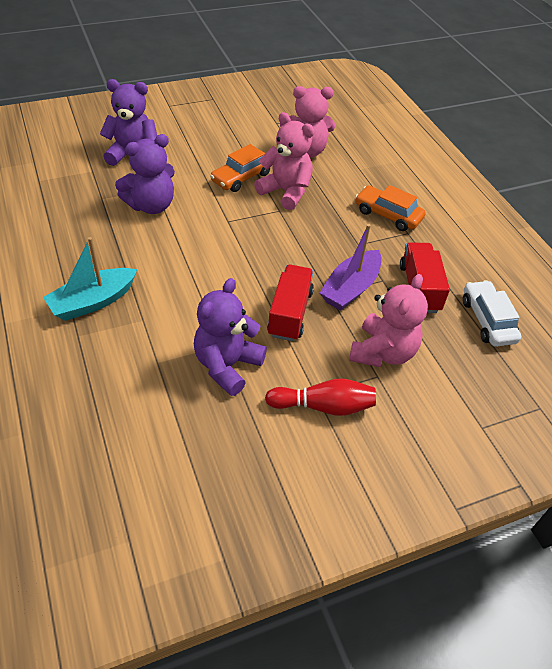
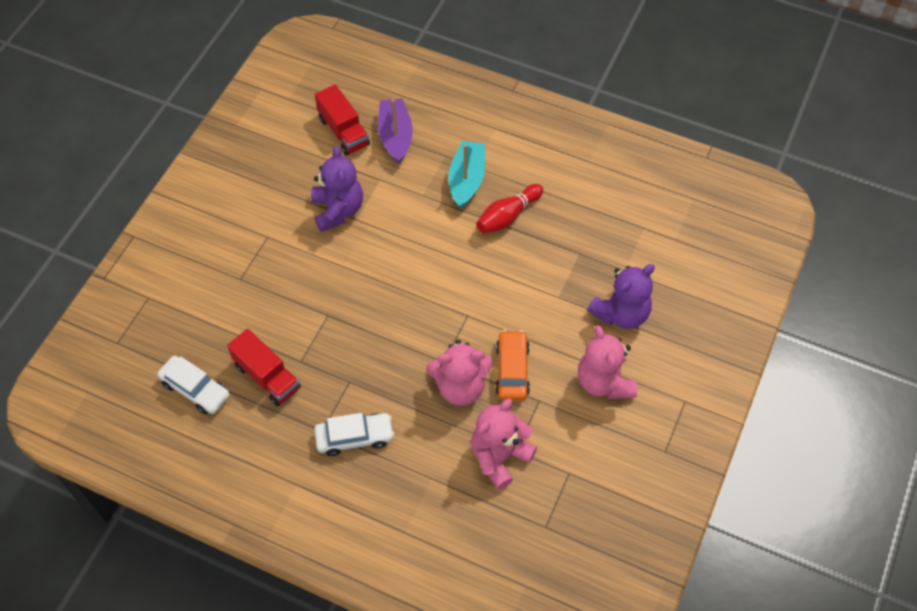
camera: 140 degrees right, 10 degrees up
purple teddy bear [115,134,175,214] -> none
red bowling pin [265,378,376,416] -> red bowling pin moved to [476,184,543,234]
red truck [267,264,314,341] -> red truck moved to [315,85,370,156]
purple boat [320,224,382,311] -> purple boat moved to [378,98,413,164]
pink teddy bear [349,274,428,367] -> pink teddy bear moved to [578,325,637,399]
orange car [355,185,426,231] -> white car [314,413,394,456]

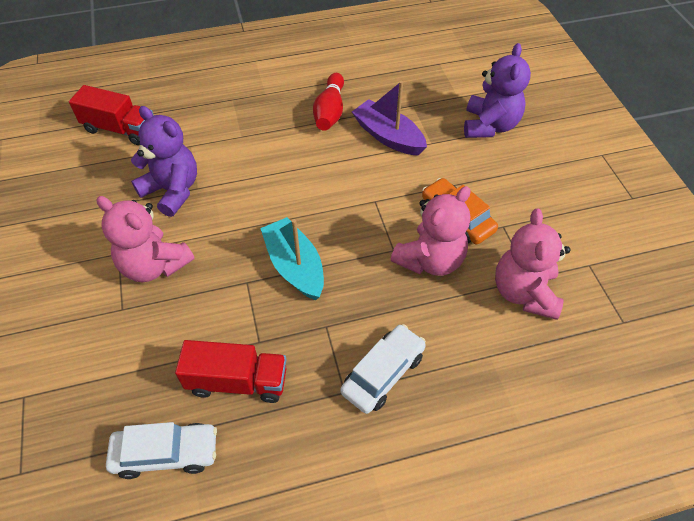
camera: 40 degrees left, 5 degrees down
purple boat [378,98,413,164] -> purple boat moved to [352,81,427,156]
turquoise boat [448,141,485,209] -> turquoise boat moved to [260,217,324,300]
pink teddy bear [578,325,637,399] -> pink teddy bear moved to [96,196,194,282]

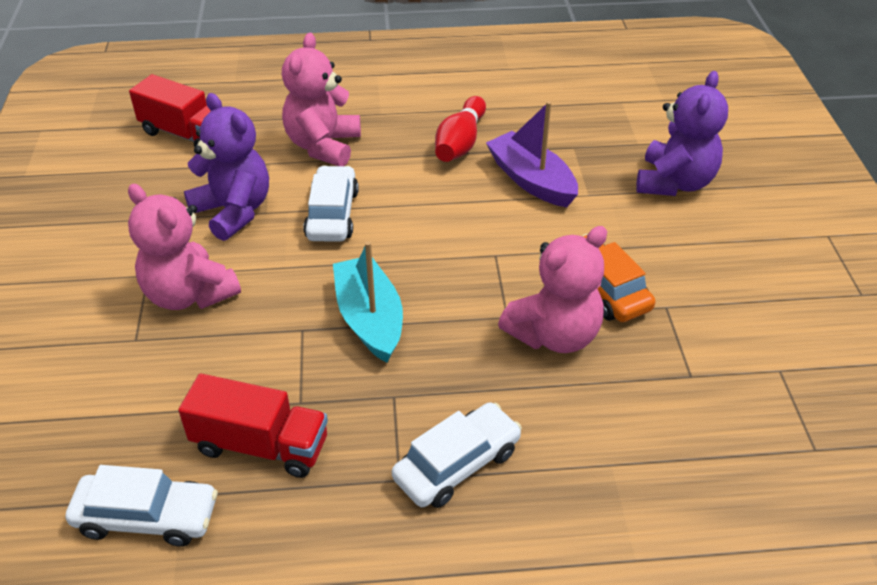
camera: 10 degrees right, 10 degrees down
pink teddy bear [495,209,570,320] -> pink teddy bear moved to [282,33,361,166]
none -> white car [303,165,359,242]

